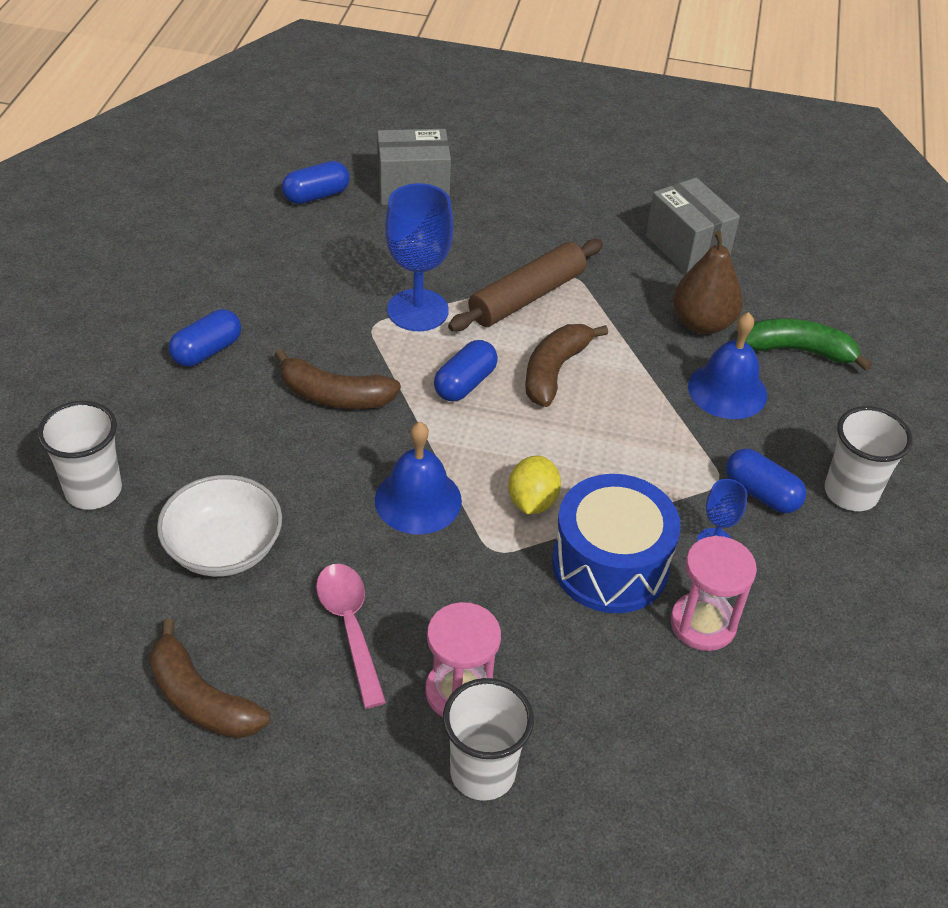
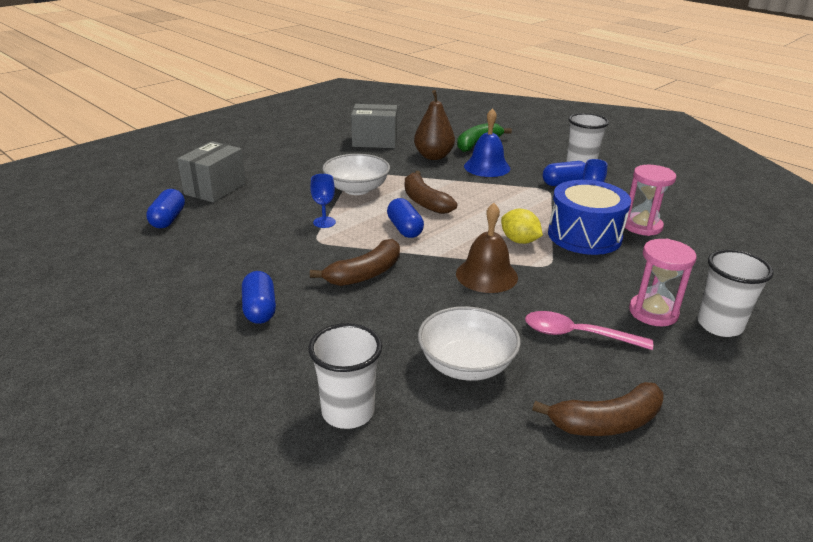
camera: 55 degrees left, 15 degrees down
blue bell [375,422,462,534] -> brown bell [456,203,518,293]
blue goblet [385,183,453,331] -> blue goblet [310,174,336,228], size x0.50
brown rolling pin [448,239,603,331] -> white bowl [322,154,390,195]

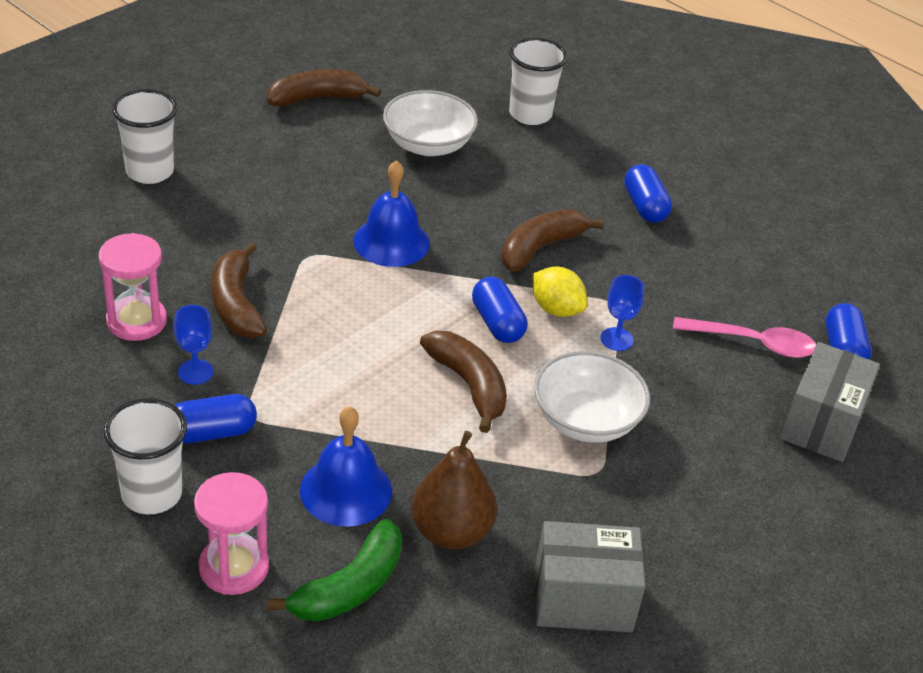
camera: 175 degrees right, 10 degrees up
brown bell [456,203,518,293] -> blue bell [353,160,430,267]
yellow lemon [501,209,543,244] -> yellow lemon moved to [533,267,587,317]
pink spoon [525,311,653,350] -> pink spoon moved to [673,317,816,358]
blue drum [548,180,631,255] -> brown banana [211,242,267,338]
pink hourglass [629,239,696,326] -> pink hourglass moved to [194,472,269,595]

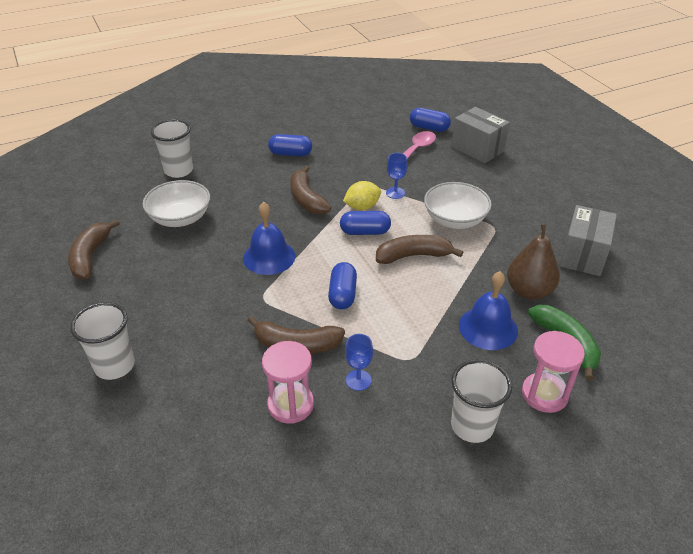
camera: 65 degrees left, 0 degrees up
blue capsule [175,394,257,443] -> blue capsule moved to [328,262,357,309]

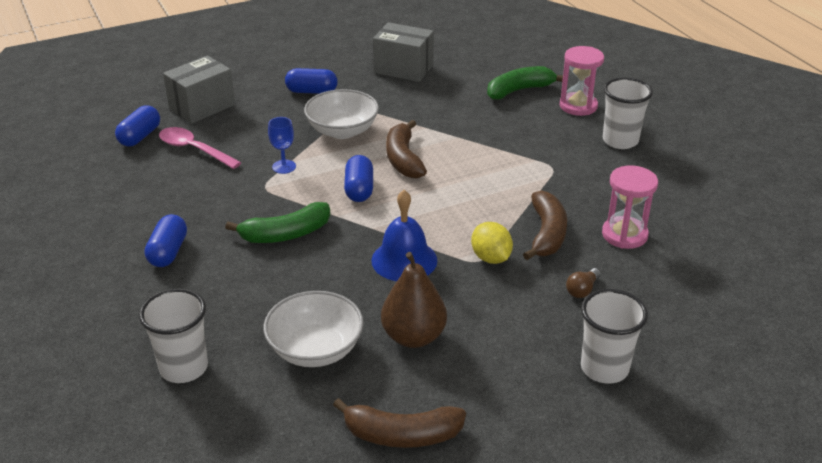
camera: 90 degrees left, 5 degrees down
brown banana [290,165,331,215] -> green banana [225,202,331,243]
blue capsule [328,262,357,309] -> blue capsule moved to [285,68,338,94]
yellow lemon [343,181,381,210] -> yellow lemon moved to [471,222,513,264]
blue goblet [345,334,373,391] -> none
blue bell [459,271,518,350] -> none
brown pear [507,223,560,300] -> brown pear moved to [381,252,447,348]
none -> brown light bulb [566,268,601,298]

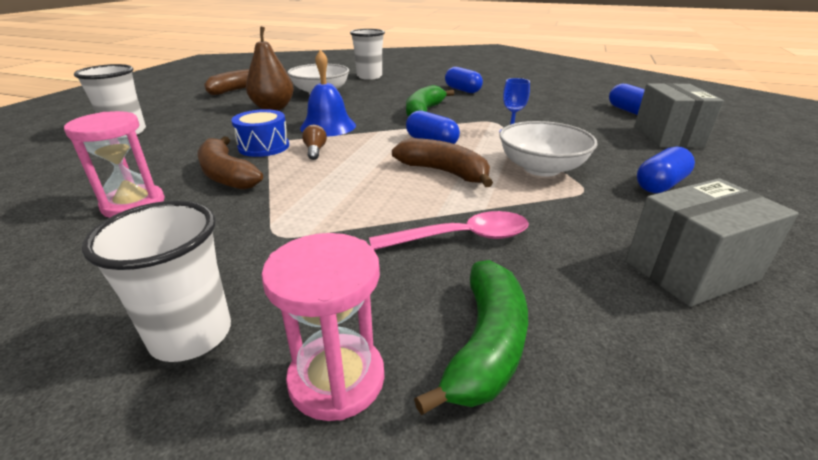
camera: 135 degrees right, 5 degrees down
pink spoon [159,127,242,169] -> pink spoon moved to [369,211,529,250]
yellow lemon [471,222,513,264] -> blue drum [231,109,289,157]
brown light bulb [566,268,601,298] -> brown light bulb moved to [302,125,327,160]

